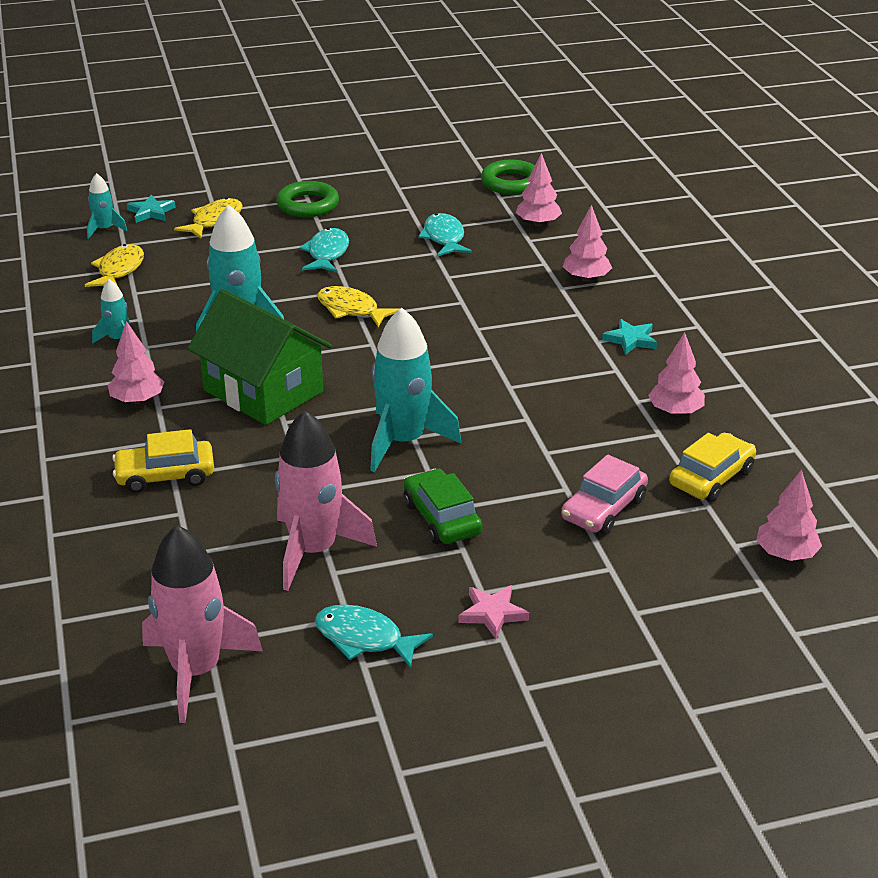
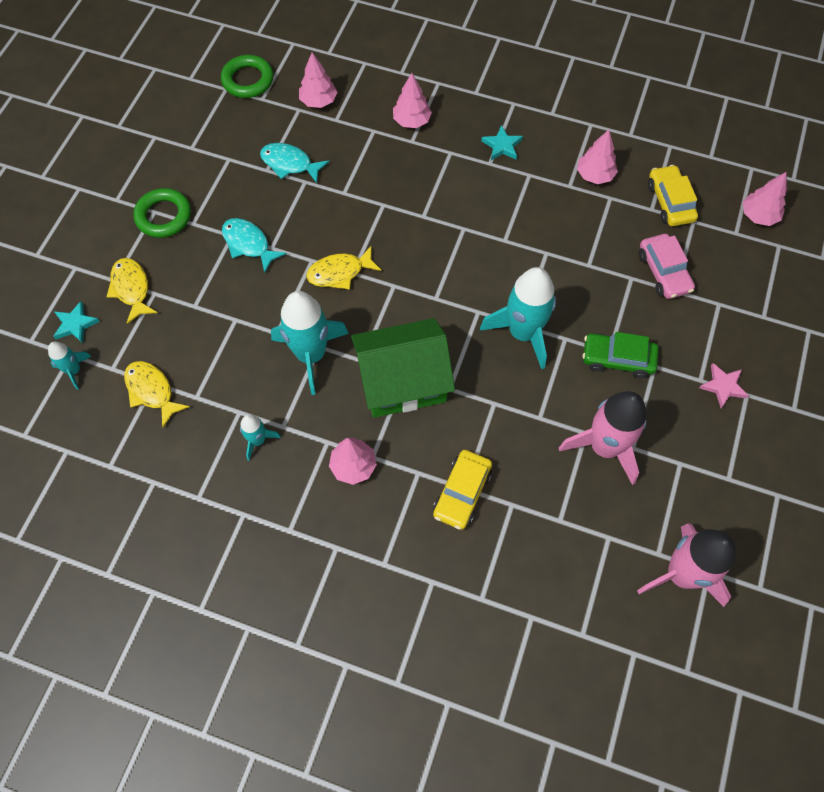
camera: 55 degrees left, 30 degrees up
turquoise fish [315,604,433,668] -> none

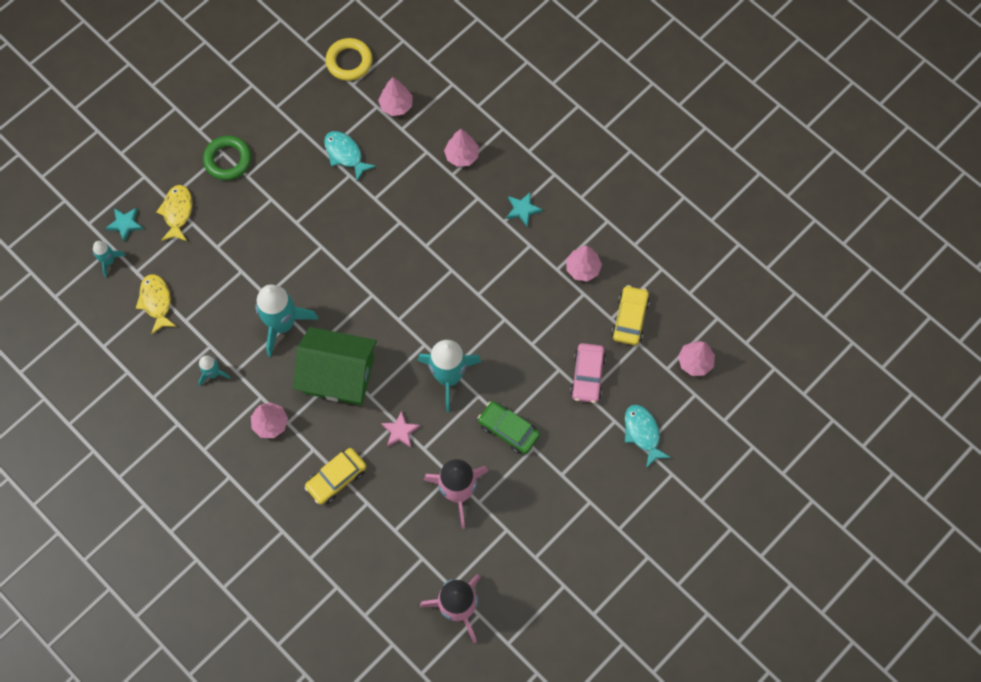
camera: 25 degrees right, 5 degrees up
green ring [221,55,273,98] -> yellow ring [326,38,372,81]
turquoise fish [222,218,287,273] -> turquoise fish moved to [625,405,671,468]
yellow fish [306,246,382,290] -> none
pink star [699,363,749,408] -> pink star moved to [381,411,420,448]

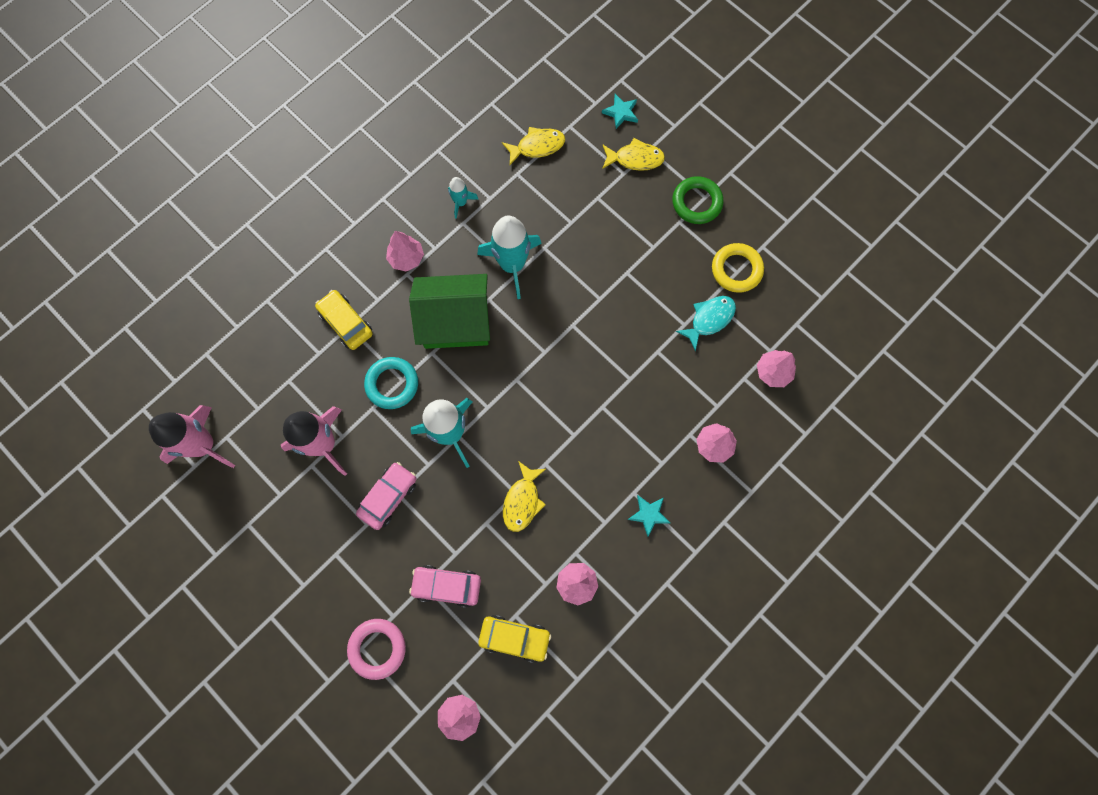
camera: 90 degrees right, 5 degrees up
turquoise rocket [93,241,126,278] -> none
green house [293,327,377,405] -> green house turned 75 degrees clockwise [409,274,490,349]
yellow ring [326,38,372,81] -> yellow ring moved to [712,243,764,293]
pink star [381,411,420,448] -> turquoise ring [364,357,418,409]
green car [478,401,540,454] -> pink car [356,462,417,530]
turquoise fish [625,405,671,468] -> pink ring [347,619,406,680]
none -> yellow fish [503,461,546,532]

